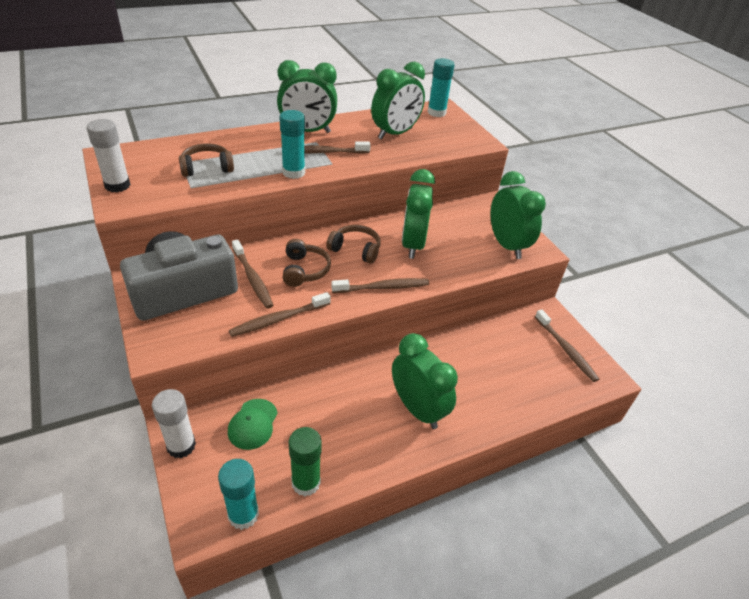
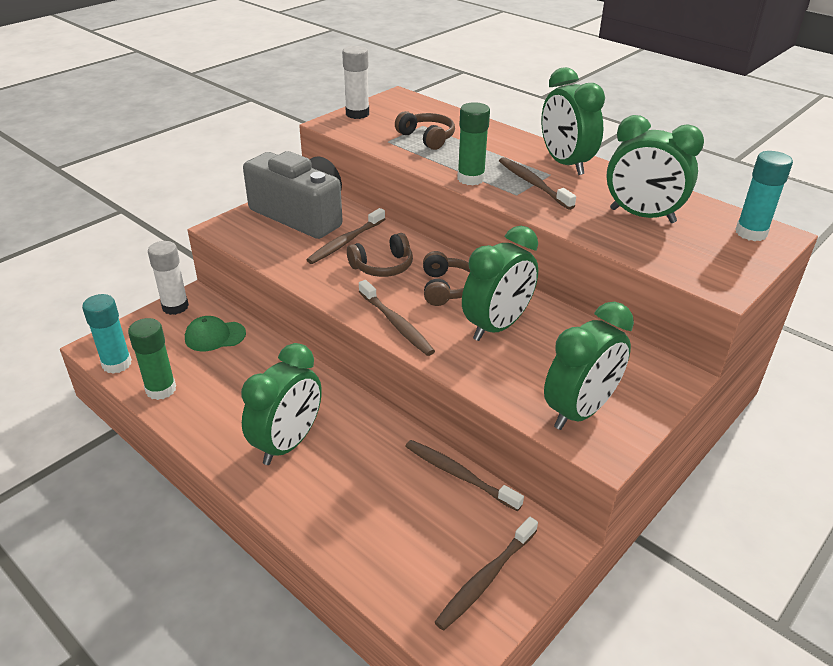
camera: 70 degrees right, 5 degrees down
brown toothbrush [229,292,331,337] -> brown toothbrush moved to [405,440,524,511]
turquoise glue stick [279,110,305,179] -> green glue stick [457,102,490,185]
green clock [402,169,435,259] -> green clock turned 150 degrees clockwise [462,226,538,341]

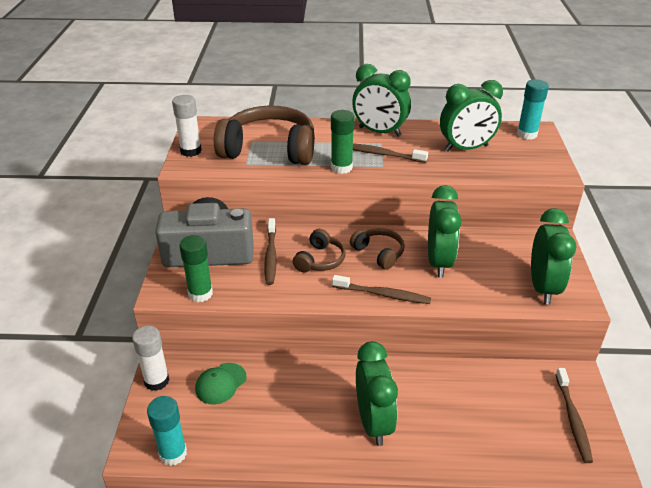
camera: 40 degrees left, 0 degrees up
green glue stick [128,318,176,400] -> green glue stick moved to [179,235,213,302]
brown headphones [395,111,455,150] -> brown headphones [214,106,315,165], size x2.02
brown toothbrush [405,440,524,511] -> none

